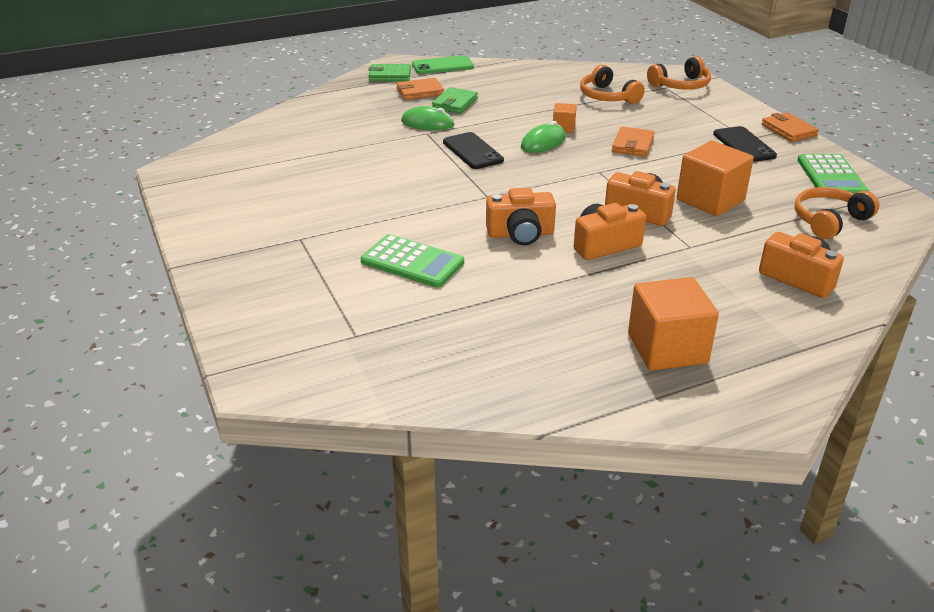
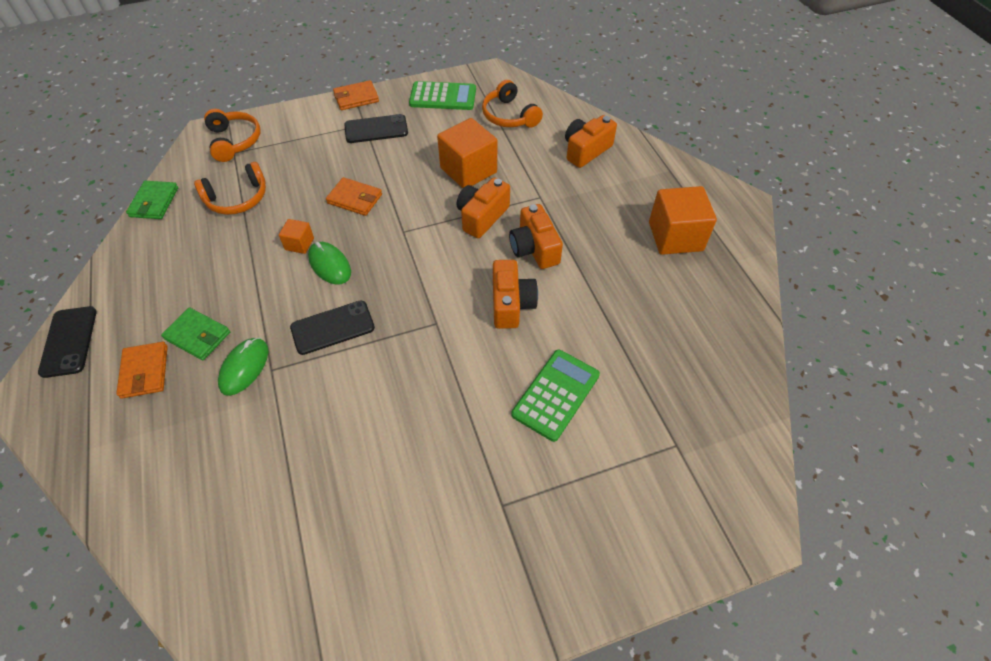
camera: 85 degrees left, 20 degrees up
green wallet [368,64,411,81] -> green wallet moved to [126,181,178,219]
green phone [412,55,474,74] -> black phone [38,306,97,378]

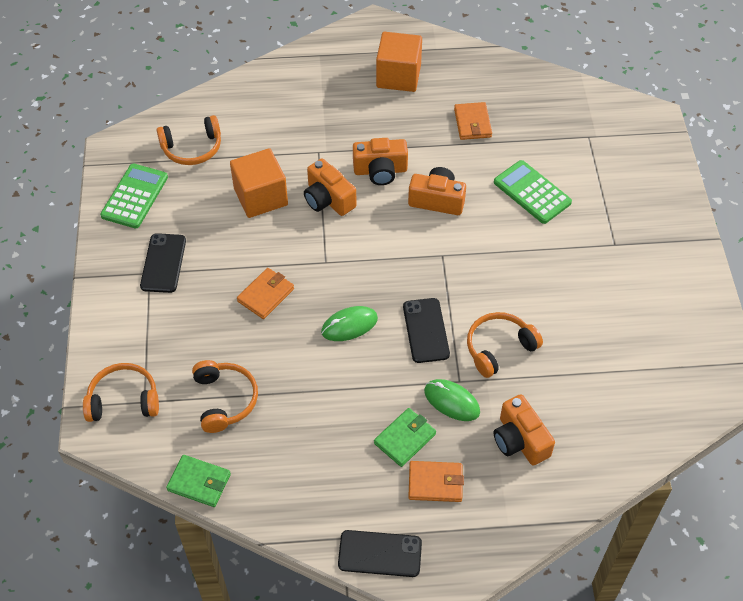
camera: 75 degrees left, 0 degrees up
orange cube [279,219,314,254] -> none
orange wallet [333,80,379,110] -> orange wallet moved to [454,102,492,140]
orange camera [565,115,617,168] -> orange camera moved to [494,394,555,466]
none -> orange headphones [467,312,543,378]

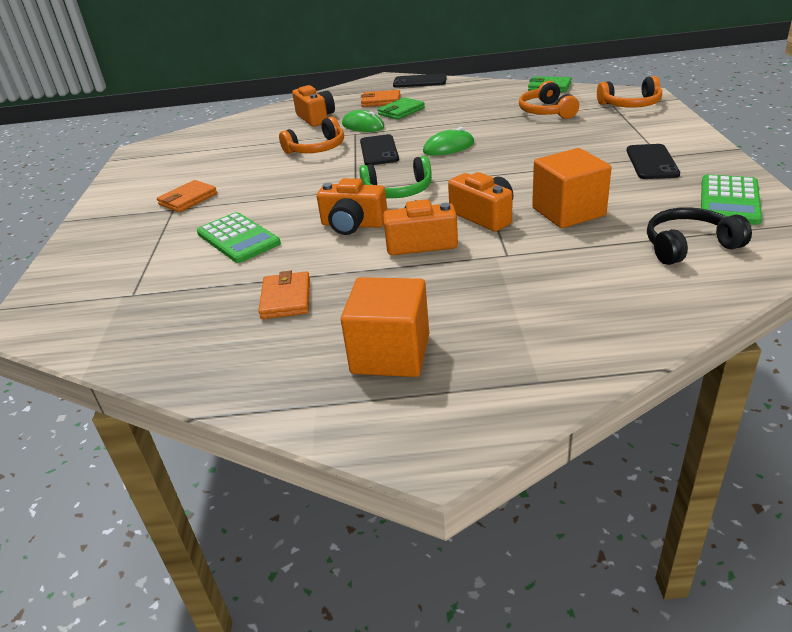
camera: 175 degrees left, 20 degrees down
orange headphones [157,115,221,165] -> black headphones [647,207,752,265]
orange wallet [237,268,294,319] -> orange wallet moved to [157,180,217,212]
none -> green headphones [359,156,432,198]

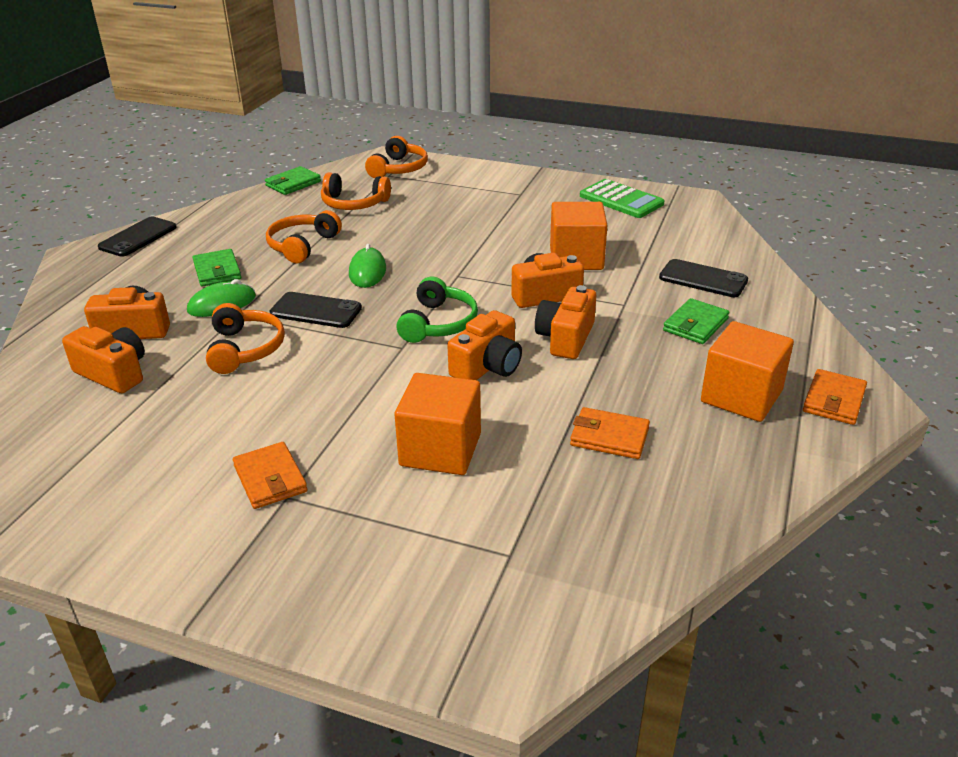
camera: 70 degrees left, 0 degrees up
green calculator [197,212,281,263] -> orange cube [394,373,481,475]
orange wallet [361,90,401,107] -> orange wallet moved to [803,369,867,425]
black phone [627,144,680,179] -> black phone moved to [659,259,748,297]
black headphones [647,207,752,265] -> none
none -> orange camera [62,326,145,393]
none -> orange headphones [266,210,342,263]
none -> green wallet [663,298,729,344]

